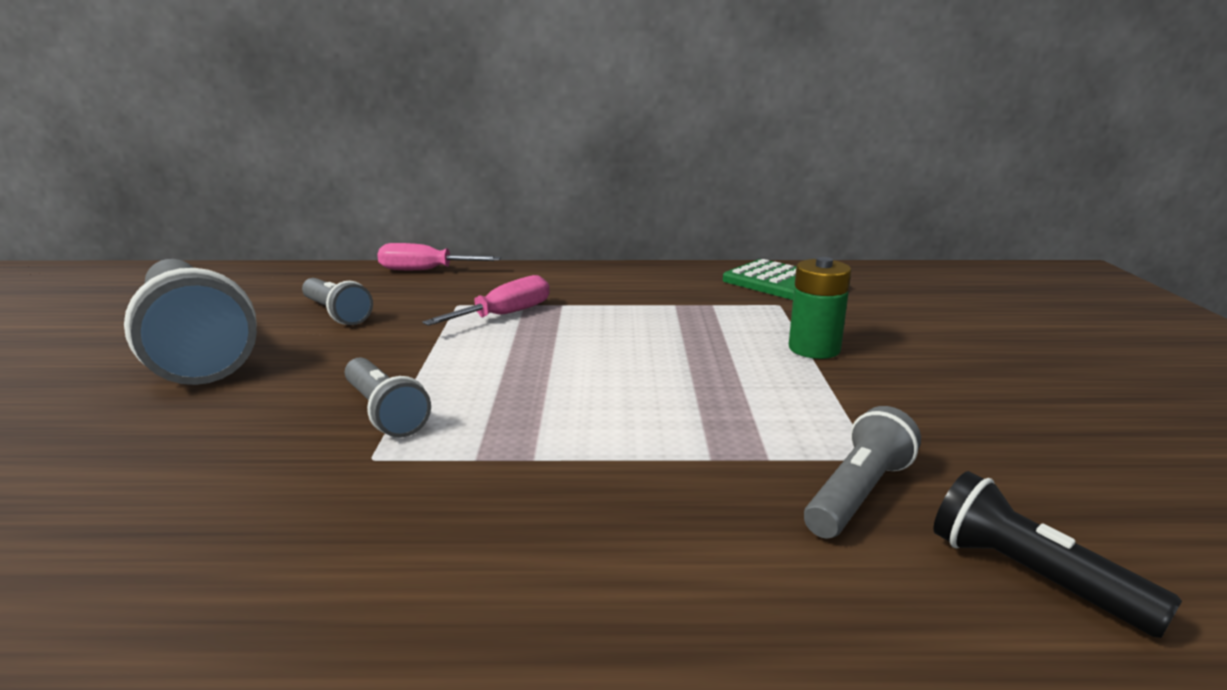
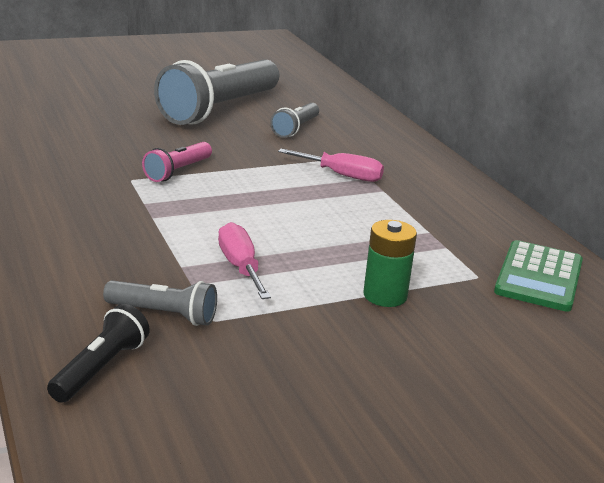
camera: 65 degrees right, 5 degrees up
grey flashlight [345,357,431,437] -> pink flashlight [142,142,212,182]
pink screwdriver [377,243,501,270] -> pink screwdriver moved to [218,222,271,299]

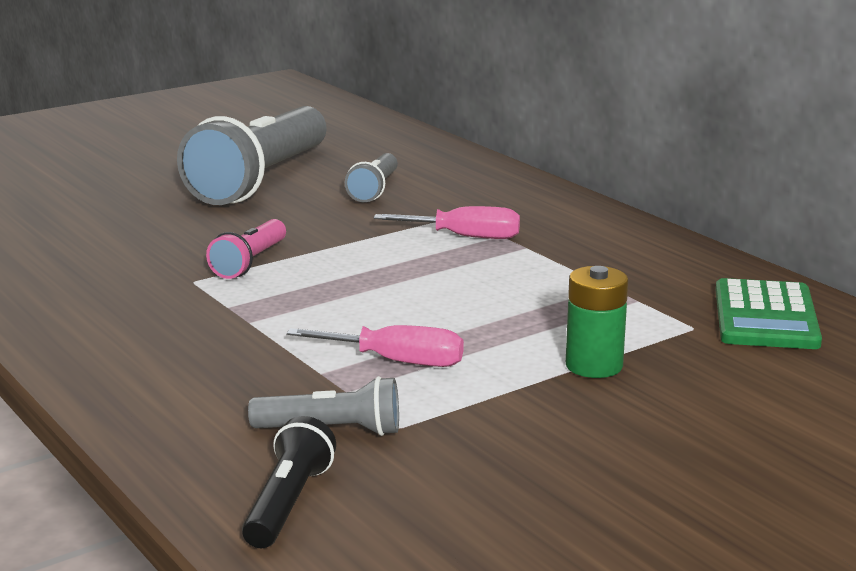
camera: 10 degrees left, 5 degrees down
pink screwdriver [218,222,271,299] -> pink screwdriver turned 135 degrees clockwise [287,325,464,367]

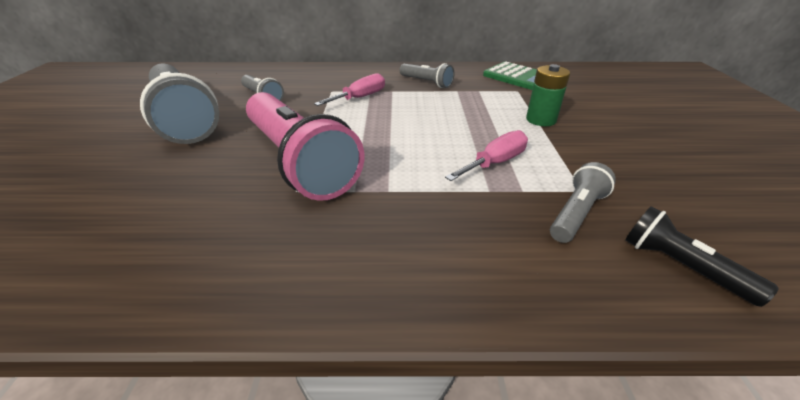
camera: 55 degrees left, 15 degrees up
pink flashlight [206,219,286,279] -> pink flashlight [246,92,364,201], size x2.16
none -> grey flashlight [399,63,454,88]

